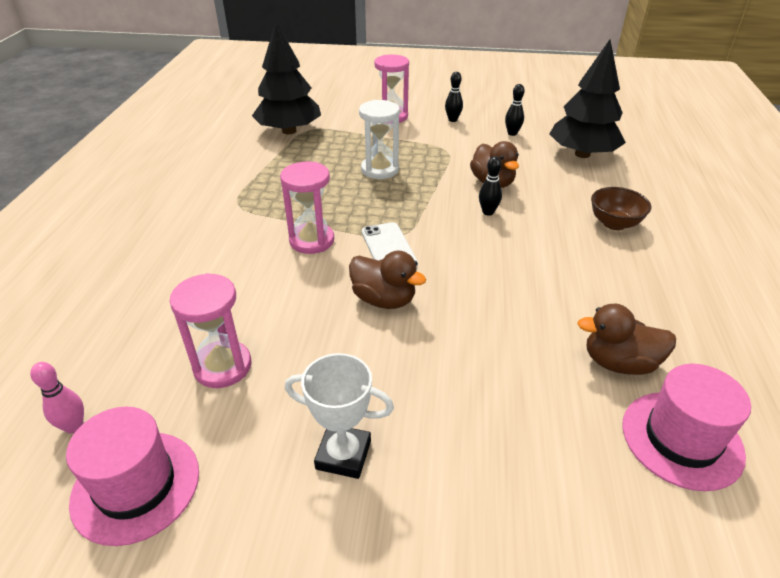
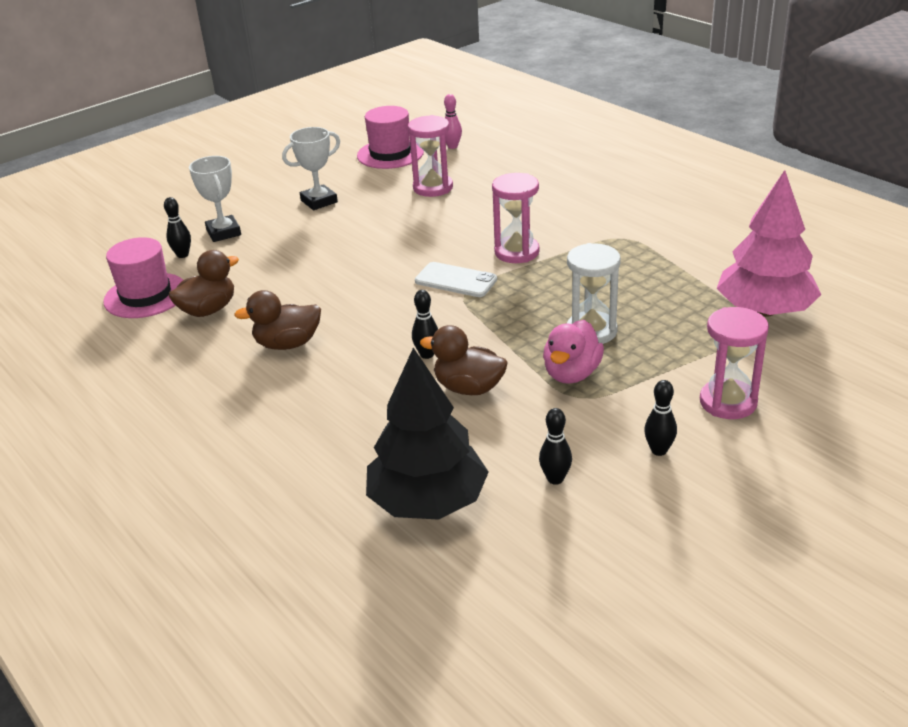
camera: 135 degrees right, 5 degrees down
black tree [252,21,321,134] -> pink tree [716,170,821,317]
brown duck [349,251,426,309] -> brown duck moved to [234,290,321,350]
brown bowl [591,187,651,230] -> none
none -> black bowling pin [164,197,191,258]
none -> white trophy [189,156,241,242]
none -> pink duck [543,320,604,384]

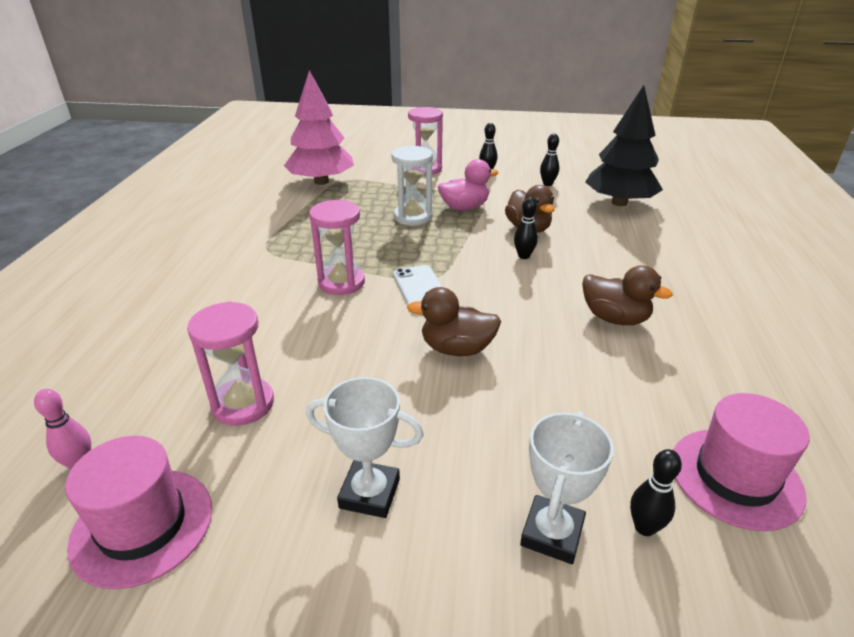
camera: 135 degrees left, 0 degrees up
brown duck [168,250,239,317] -> brown duck moved to [407,287,501,356]

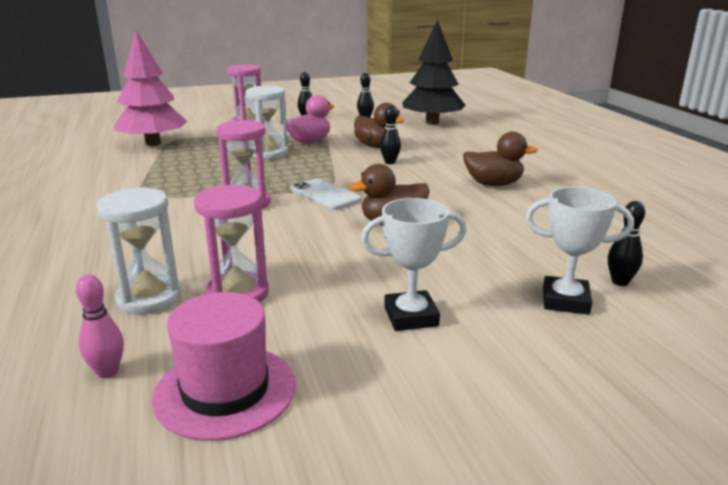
camera: 25 degrees left, 10 degrees down
white trophy [520,412,614,564] -> white trophy turned 75 degrees counterclockwise [525,187,634,315]
pink hat [673,393,810,531] -> none
none -> white hourglass [96,188,181,314]

